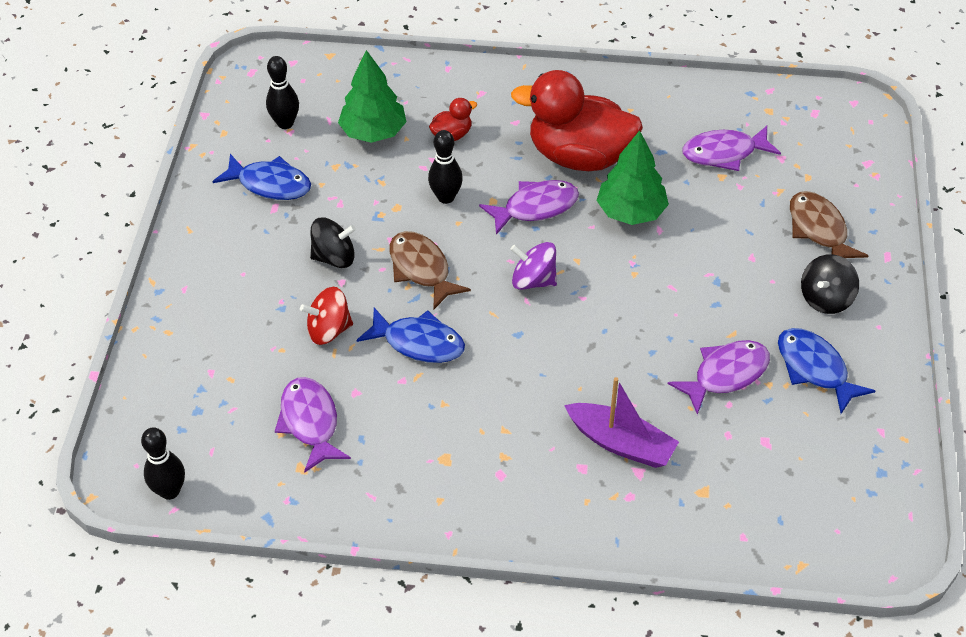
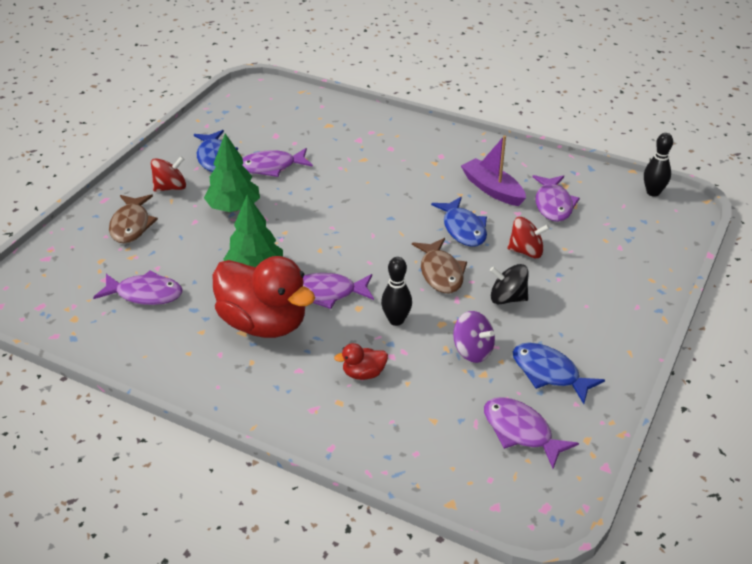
camera: 160 degrees left, 10 degrees down
black bowling pin [266,56,299,129] -> purple fish [484,397,579,469]
green tree [338,50,407,143] -> green tree moved to [204,133,260,212]
blue fish [357,308,465,363] -> blue fish turned 150 degrees counterclockwise [431,197,487,247]
purple spinning top [510,242,557,290] -> purple spinning top moved to [453,311,495,363]
purple boat [564,377,679,468] -> purple boat moved to [461,135,526,206]
black spinning top [801,254,859,314] -> red spinning top [151,156,186,192]

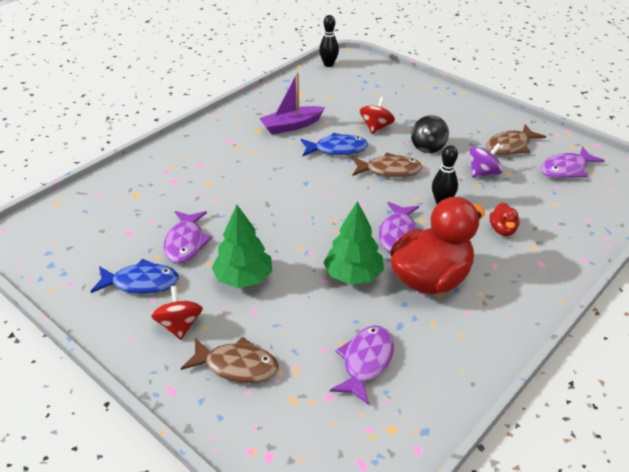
camera: 75 degrees left, 0 degrees up
blue fish [513,343,605,404] -> brown fish [486,124,546,155]
purple fish [533,175,580,222] -> none

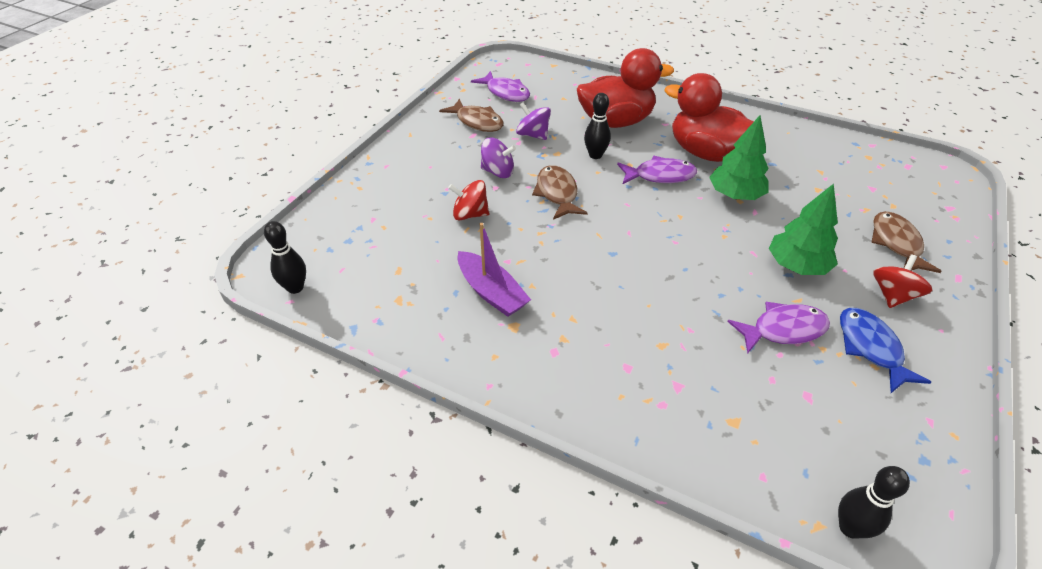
camera: 105 degrees left, 5 degrees up
red spinning top [151,286,203,340] -> red spinning top turned 150 degrees clockwise [873,254,932,308]
blue fish [301,133,368,156] -> none
purple fish [330,325,394,405] -> none
black spinning top [411,115,449,153] -> purple spinning top [481,137,516,178]
red duck [489,202,520,236] -> red duck [577,48,674,128], size x2.37
none -> black bowling pin [838,466,910,539]

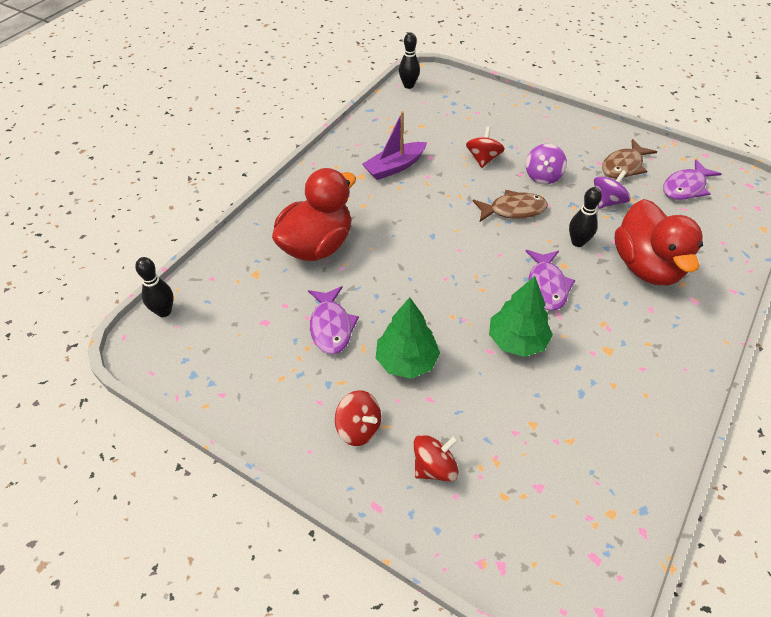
camera: 95 degrees right, 5 degrees up
red duck [664,73,754,162] -> red duck moved to [272,168,356,261]
blue fish [840,308,931,393] -> none
brown fish [871,211,942,273] -> red spinning top [414,434,459,482]

